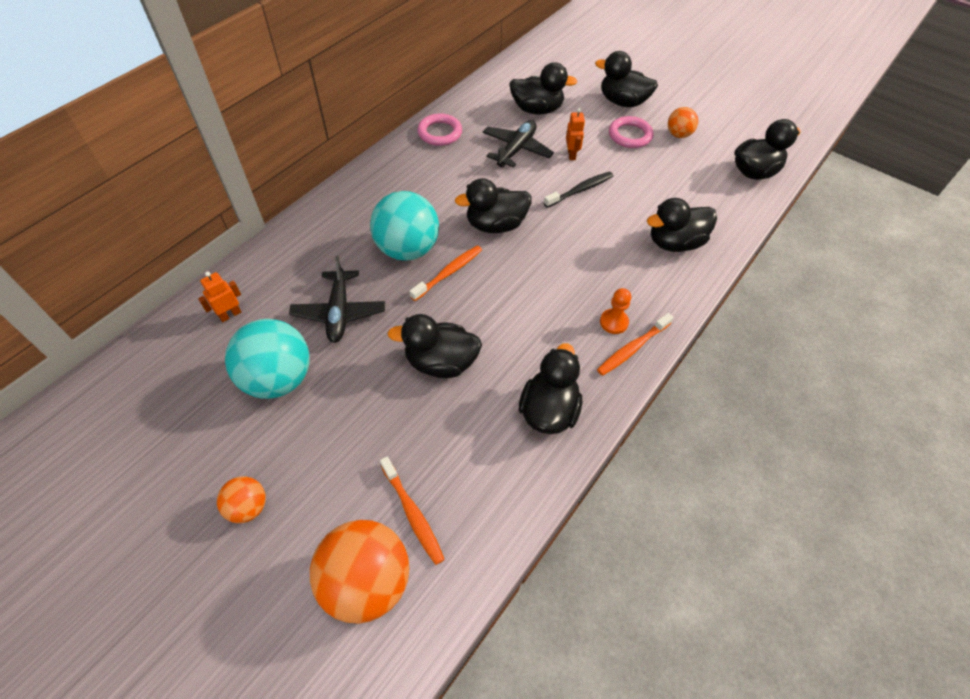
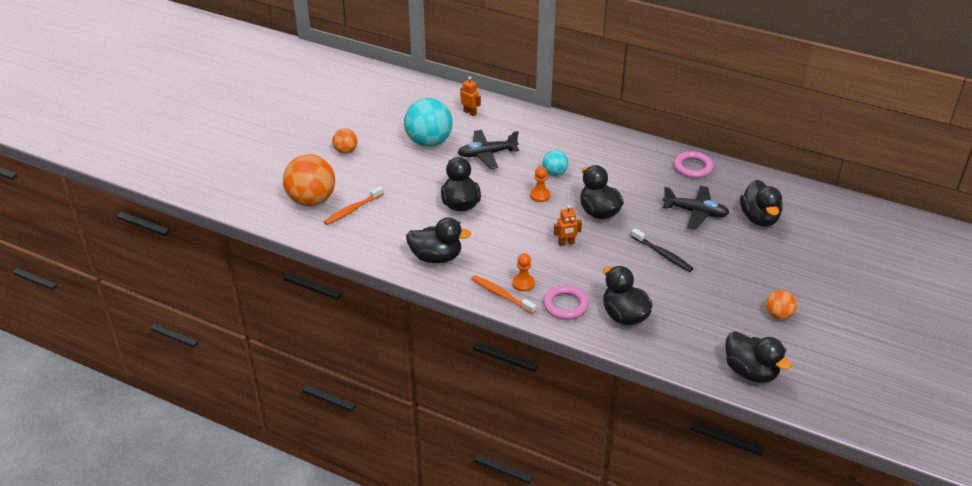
camera: 80 degrees right, 15 degrees down
turquoise ball [370,191,439,261] -> turquoise ball [543,150,568,176], size x0.51
orange toothbrush [409,245,482,301] -> orange pawn [530,166,551,202]
orange robot [566,108,585,160] -> orange robot moved to [554,205,582,246]
black duck [595,51,658,107] -> none
pink ring [609,116,654,148] -> pink ring moved to [543,285,589,320]

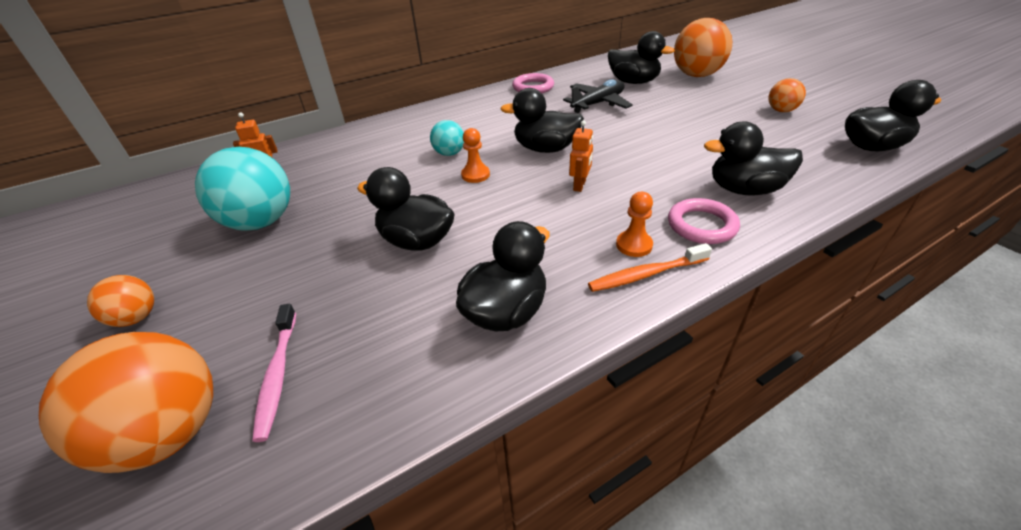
camera: 55 degrees left, 0 degrees up
orange toothbrush [324,186,384,225] -> pink toothbrush [252,304,296,442]
black plane [457,130,519,169] -> none
black toothbrush [631,228,694,272] -> none
none -> orange ball [674,18,732,77]

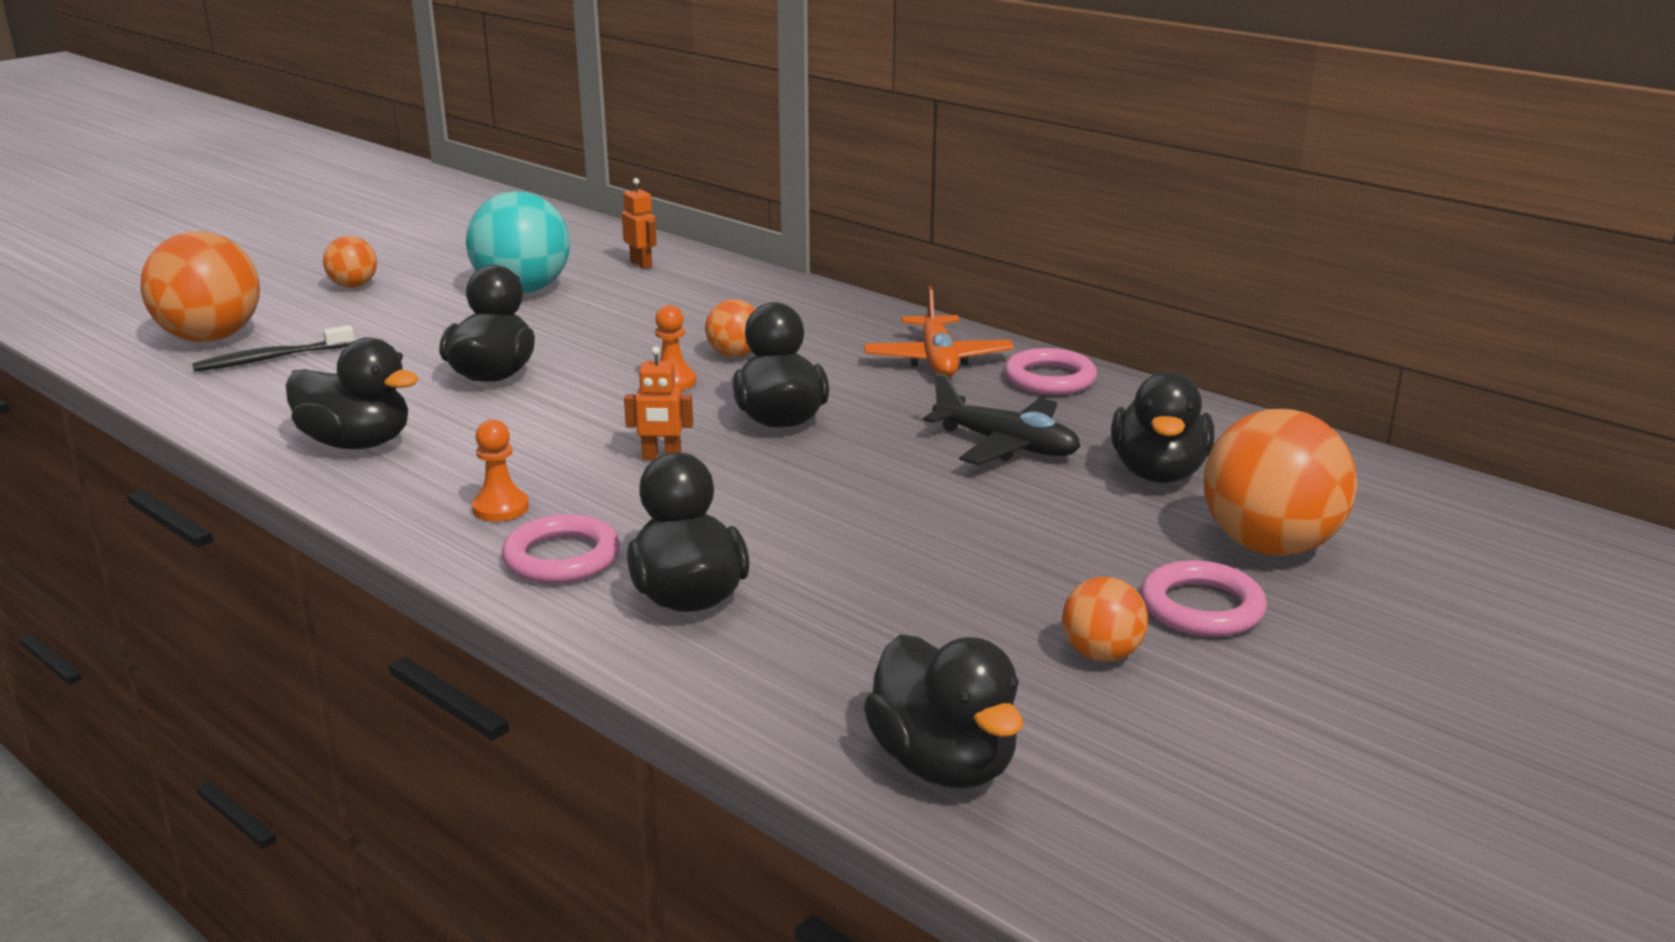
camera: 70 degrees right, 15 degrees down
pink toothbrush [252,304,296,442] -> black toothbrush [192,325,355,372]
turquoise ball [430,120,464,156] -> orange ball [705,299,755,357]
orange toothbrush [588,243,712,292] -> none
none -> orange plane [864,286,1014,377]
none -> pink ring [1140,560,1267,637]

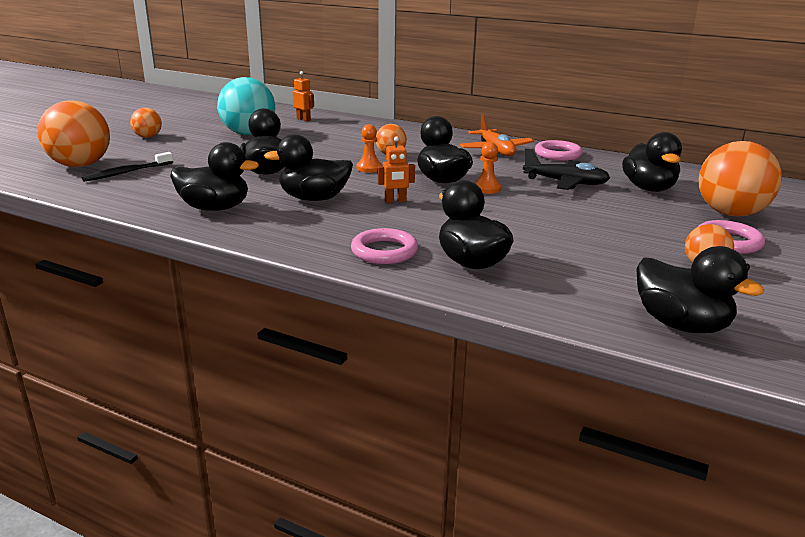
camera: 15 degrees left, 0 degrees up
orange pawn [472,420,529,522] -> orange pawn moved to [475,142,501,194]
none -> black duck [264,134,353,201]

